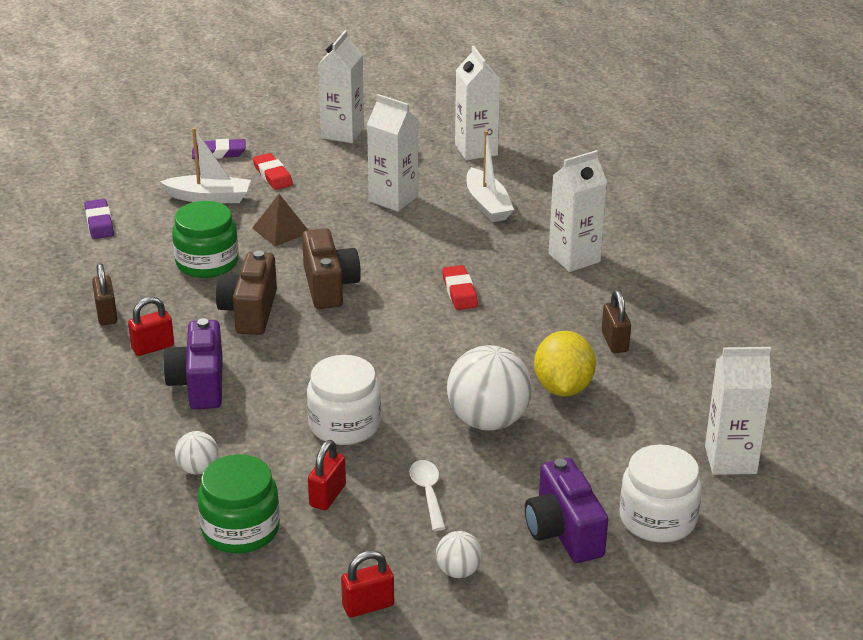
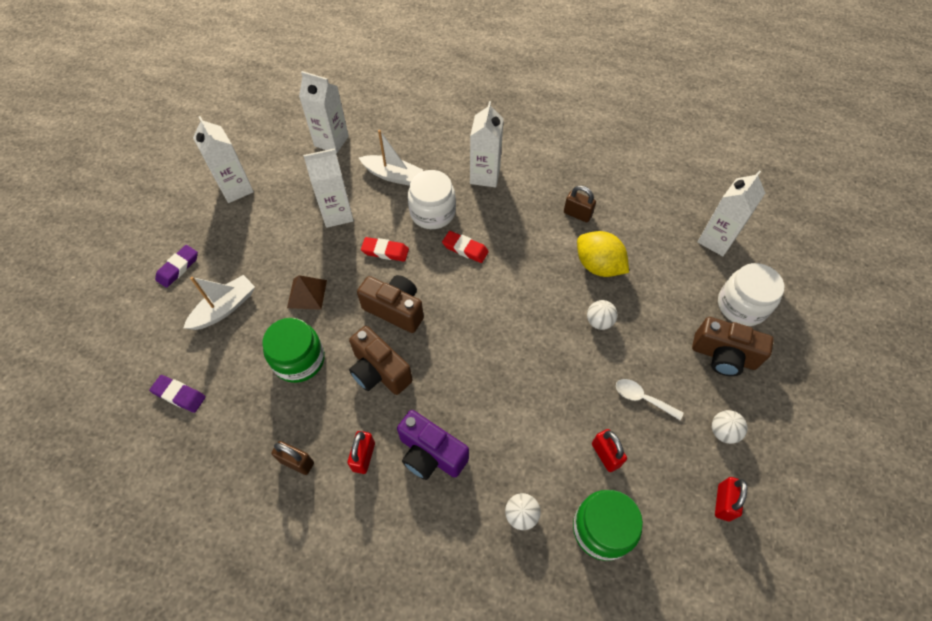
camera: 50 degrees left, 25 degrees up
red eraser [253,153,293,190] -> red eraser moved to [361,237,409,262]
white jar [307,355,381,445] -> white jar moved to [408,170,456,229]
white ball [447,345,532,431] -> white ball [587,300,618,330], size x0.49
purple camera [525,458,608,563] -> brown camera [692,317,774,376]

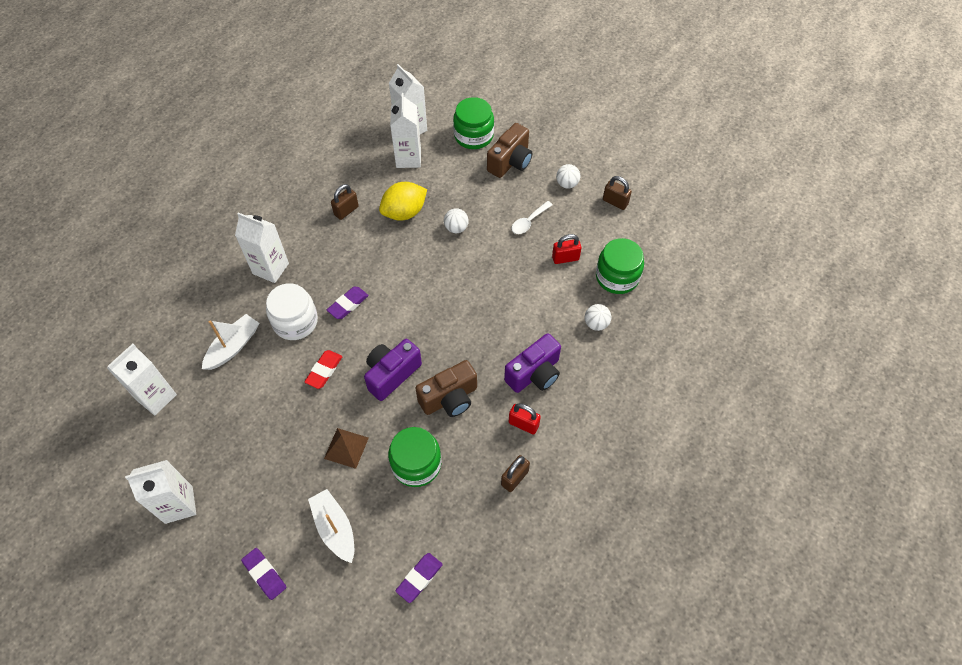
camera: 75 degrees left, 0 degrees up
white carton [303,148,354,228] -> white carton moved to [390,93,421,168]
brown camera [357,275,424,333] -> purple camera [364,339,422,401]
red eraser [442,231,489,263] -> purple eraser [327,287,369,319]
red padlock [715,477,747,521] -> brown padlock [603,176,632,210]
white jar [718,263,784,326] -> green jar [453,97,494,149]

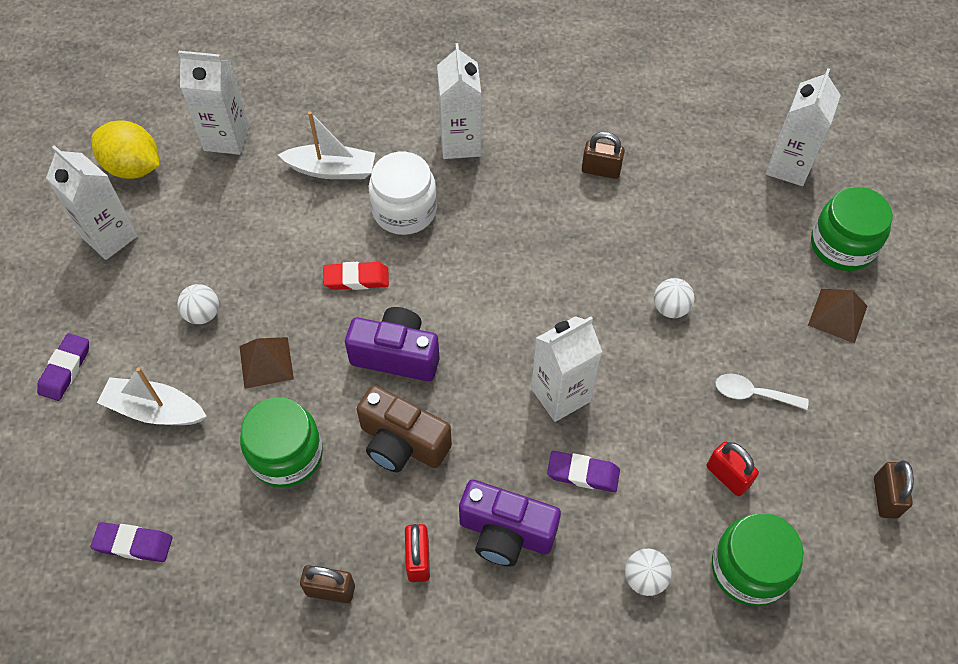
camera: 60 degrees right, 0 degrees up
white boat [308,489,354,563] -> white boat turned 105 degrees counterclockwise [97,367,206,425]
purple eraser [327,287,369,319] -> purple eraser moved to [547,451,620,492]
yellow lemon [379,182,427,221] -> yellow lemon moved to [91,120,160,179]
white carton [390,93,421,168] -> white carton moved to [531,316,602,422]
brown camera [487,123,533,178] -> brown pyramid [808,289,867,343]
white ball [556,164,580,189] -> white ball moved to [177,284,219,324]

